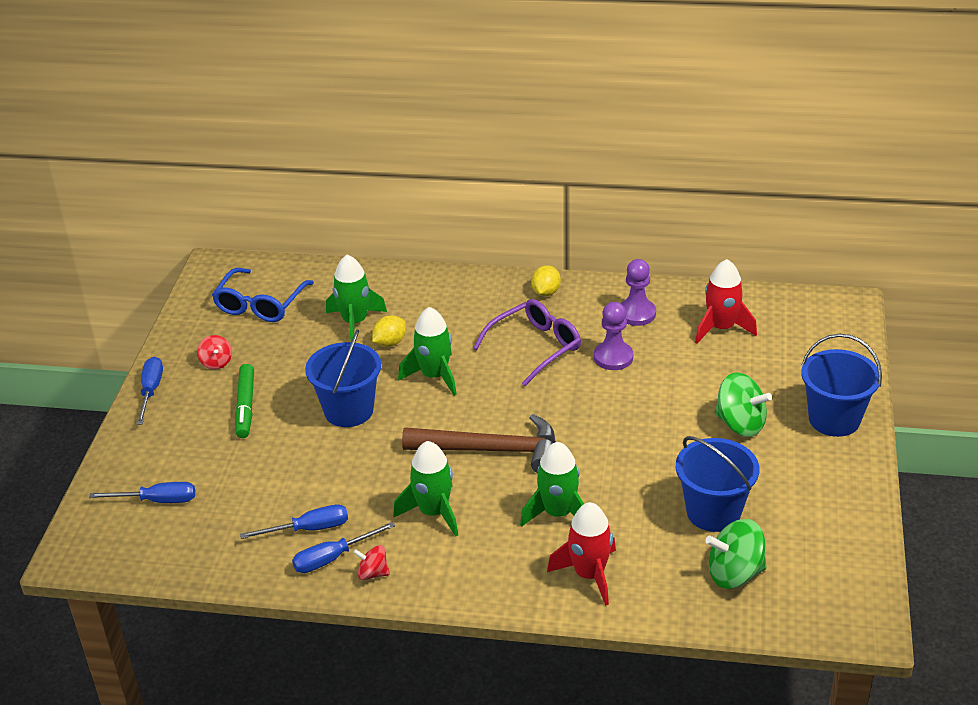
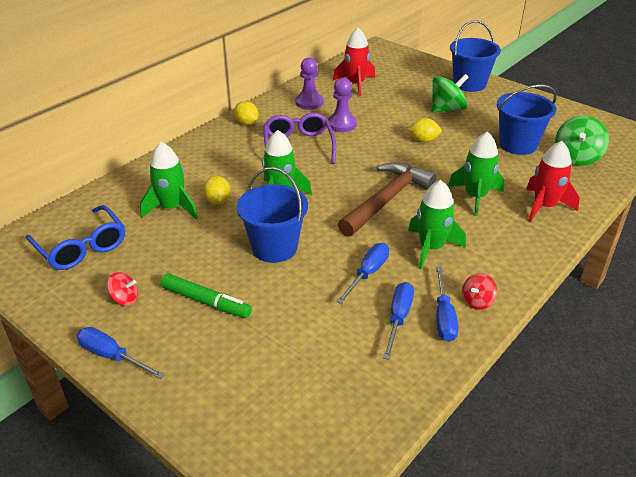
camera: 60 degrees left, 0 degrees up
blue screwdriver [89,482,195,503] -> blue screwdriver moved to [336,243,389,304]
none -> yellow lemon [407,118,442,142]

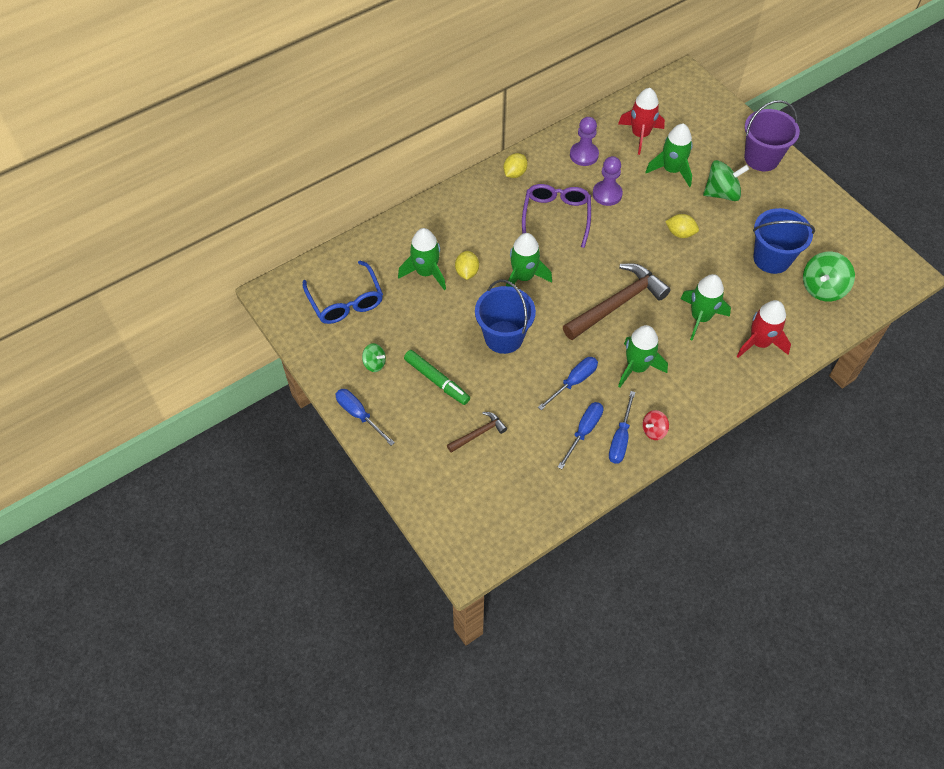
camera: 15 degrees right, 20 degrees up
red spinning top [107,272,138,306] -> green spinning top [362,343,386,372]
yellow lemon [234,101,259,125] -> yellow lemon turned 60 degrees clockwise [503,153,528,178]
blue bucket [450,20,501,92] -> purple bucket [744,100,800,171]
none -> brown hammer [447,412,507,453]
none -> green rocket [645,124,693,187]

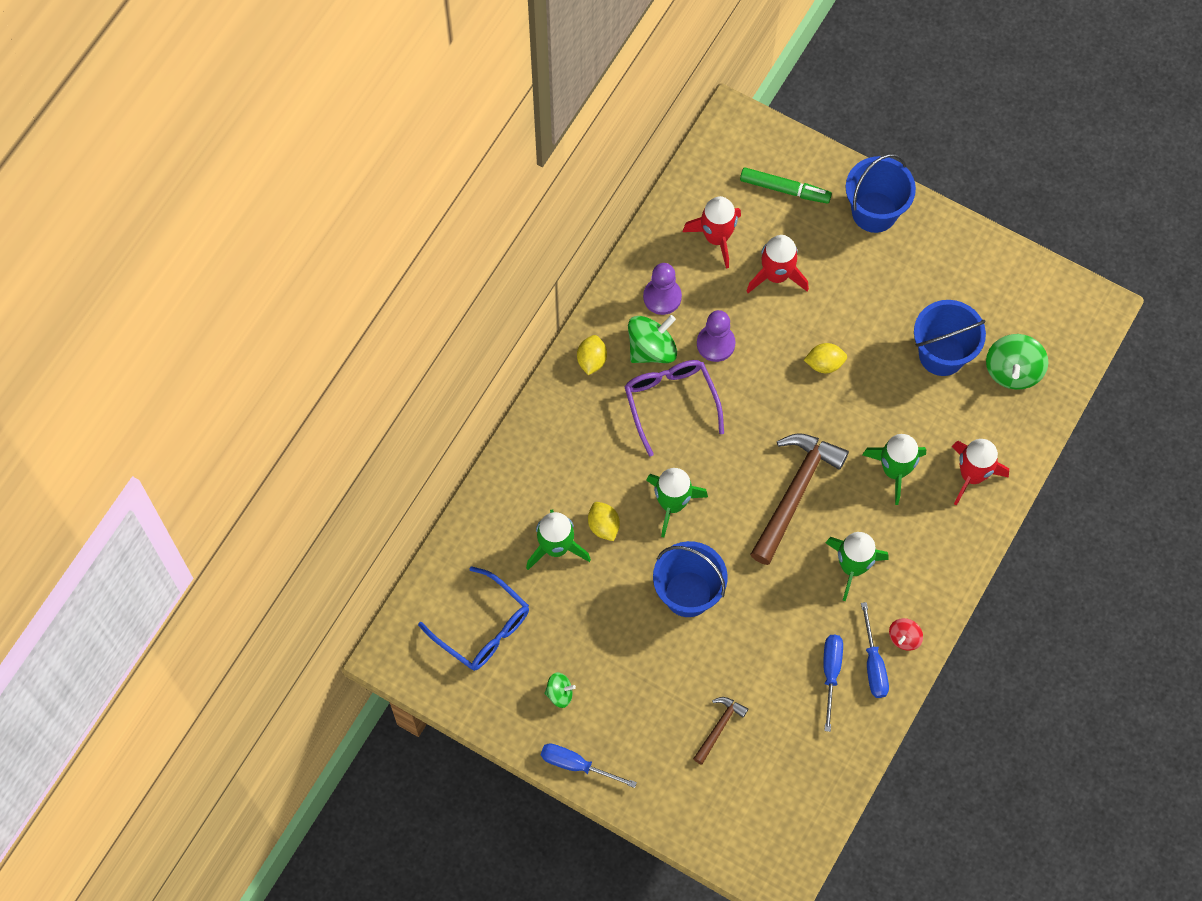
camera: 25 degrees left, 10 degrees up
green marker [404,350,470,405] -> green marker moved to [740,168,832,204]
blue screwdriver [538,357,598,410] -> none
green rocket [645,124,693,187] -> red rocket [746,235,809,293]
green spinning top [703,160,749,201] -> green spinning top moved to [628,315,677,363]
purple bucket [744,100,800,171] -> blue bucket [845,154,916,233]

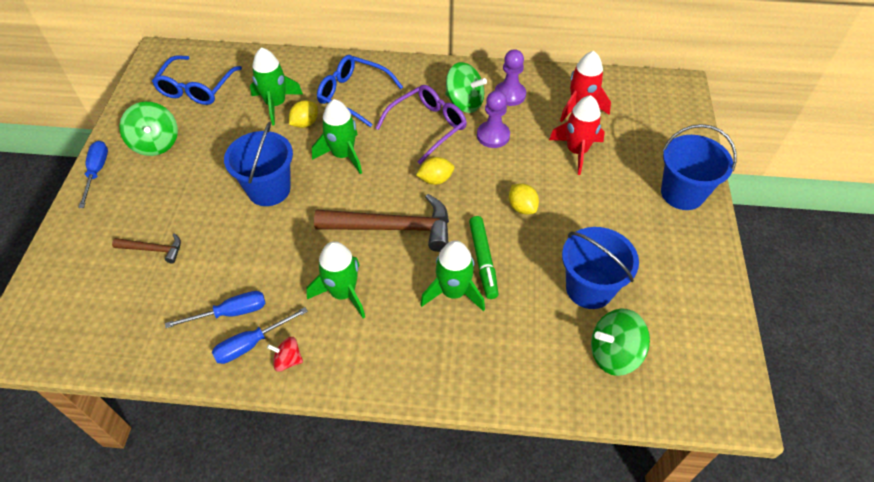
camera: 65 degrees right, 15 degrees down
green spinning top [544,672,576,708] -> green spinning top [120,102,178,156], size x1.79
yellow lemon [577,335,607,375] -> yellow lemon moved to [416,157,454,185]
green marker [740,168,832,204] -> green marker moved to [469,216,498,299]
red rocket [952,439,1009,506] -> none
none -> blue glasses [317,55,403,127]

